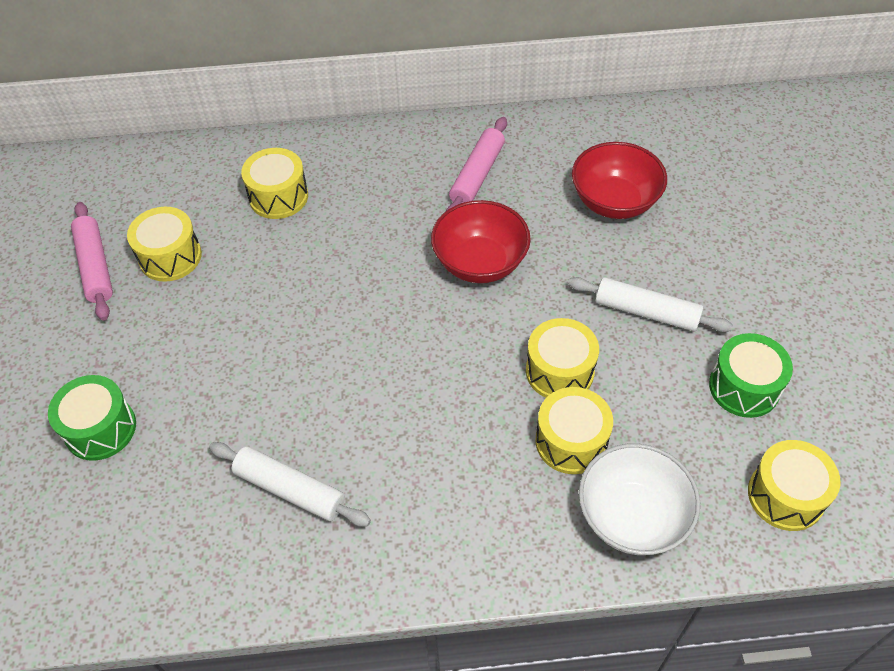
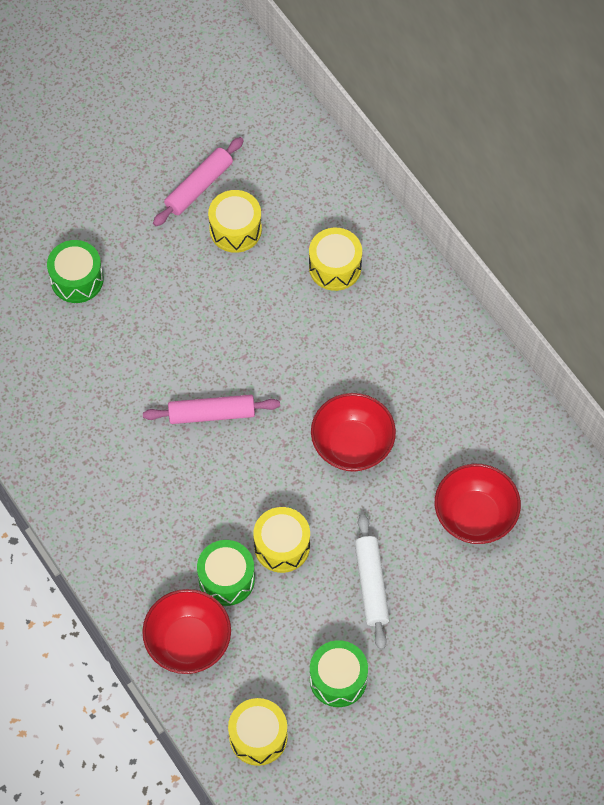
camera: 60 degrees right, 10 degrees up
white rolling pin [209,442,371,527] -> none
pink rolling pin [446,117,507,211] -> pink rolling pin moved to [143,395,280,424]
yellow drum [535,387,613,474] -> green drum [197,540,255,606]
white bowl [579,443,700,555] -> red bowl [142,589,231,674]

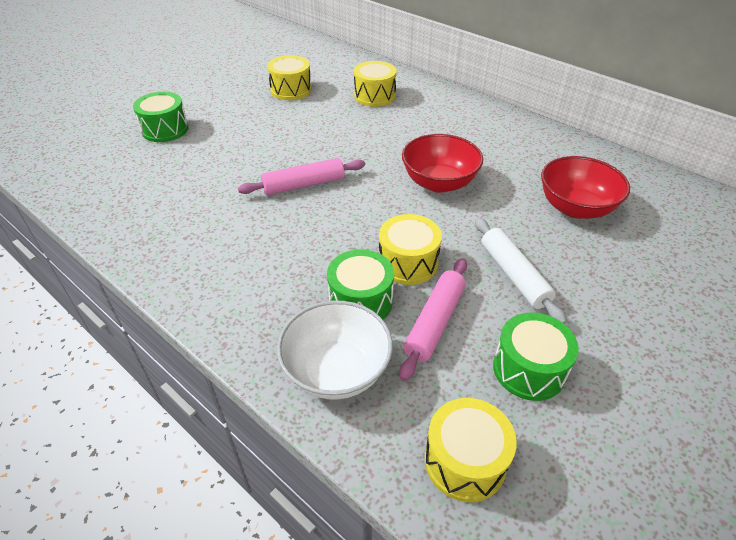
camera: 15 degrees left, 20 degrees down
red bowl [142,589,231,674] -> white bowl [277,301,393,400]
pink rolling pin [153,137,244,226] -> pink rolling pin moved to [399,258,467,381]

